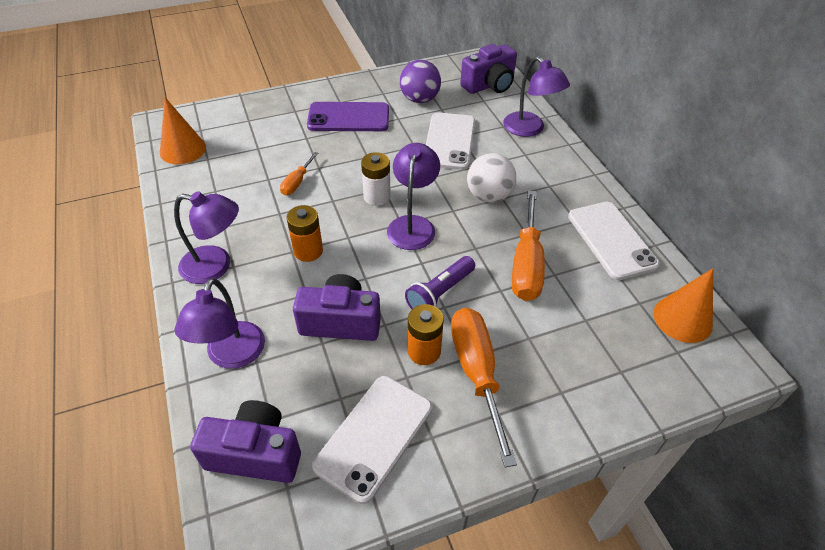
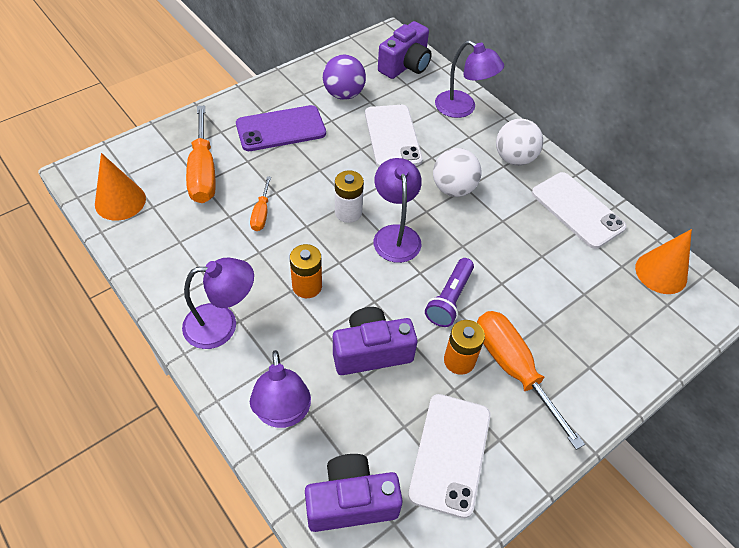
camera: 20 degrees left, 5 degrees up
orange screwdriver [512,190,545,301] -> orange screwdriver moved to [186,106,216,203]
none -> white ball [496,119,543,166]

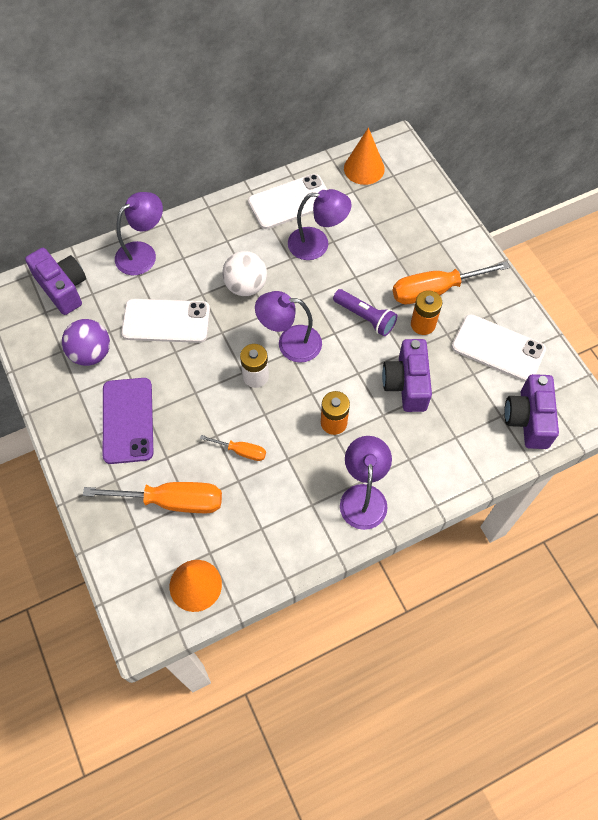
camera: 75 degrees left, 10 degrees up
purple lamp [250,350,311,428] -> purple lamp moved to [288,189,352,260]
white ball [496,119,543,166] -> none

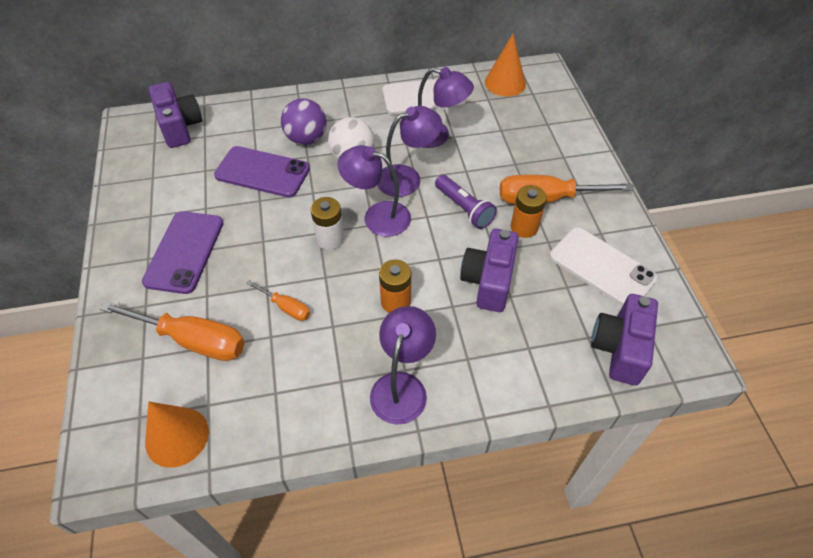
camera: 15 degrees right, 10 degrees down
purple ball [62,319,110,366] -> purple ball moved to [281,98,326,145]
purple lamp [115,192,163,275] -> purple lamp moved to [377,106,442,197]
white phone [121,299,210,343] -> purple phone [214,146,310,198]

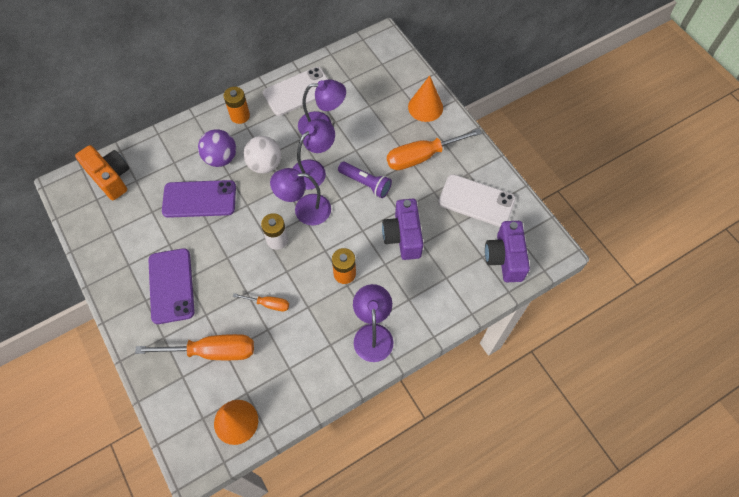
camera: 20 degrees left, 10 degrees up
purple camera [149,82,202,148] -> orange camera [75,145,129,200]
orange cone [485,34,526,97] -> orange cone moved to [408,76,443,122]
orange battery [511,185,547,238] -> orange battery moved to [224,87,250,124]

